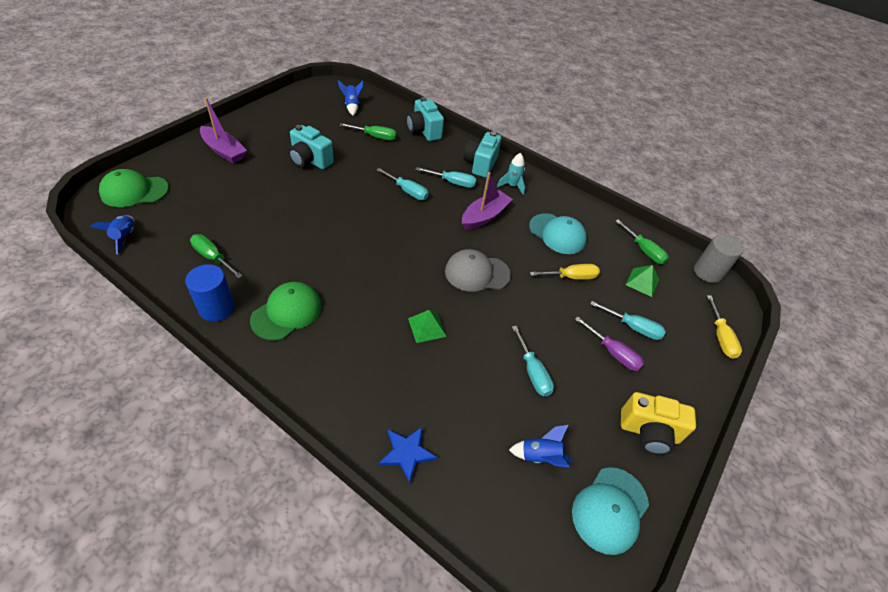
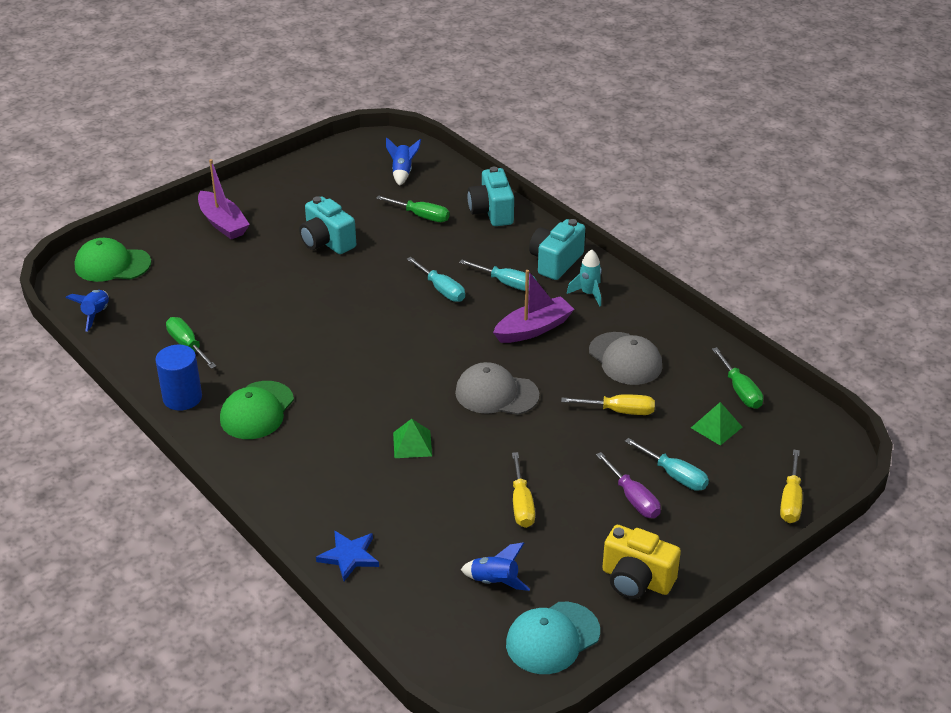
camera: 20 degrees right, 10 degrees down
green cap [250,282,322,341] -> green cap turned 150 degrees clockwise [220,381,294,439]
turquoise screwdriver [512,326,554,396] -> yellow screwdriver [512,452,535,528]
turquoise cap [529,213,587,254] -> grey cap [589,332,662,385]
grey cylinder [694,234,743,283] -> none

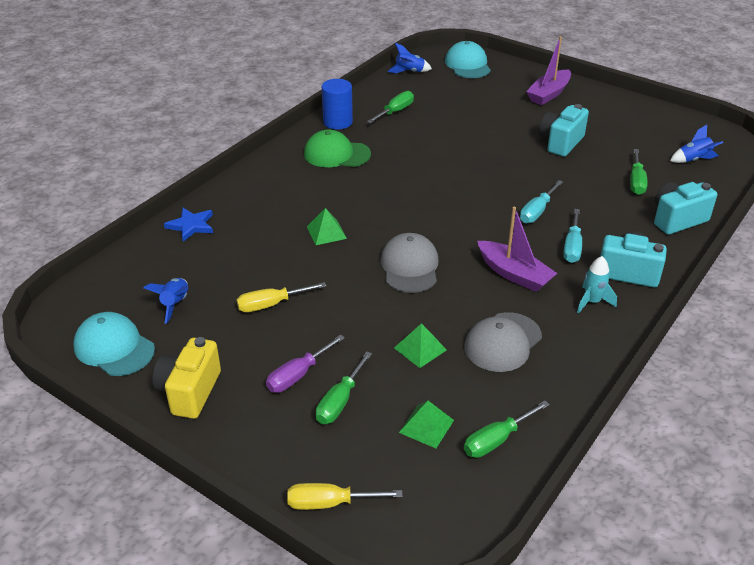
camera: 75 degrees right, 0 degrees up
green cap [75,238,151,282] -> turquoise cap [445,41,491,78]
yellow screwdriver [561,394,655,415] -> green pyramid [394,323,447,368]
turquoise screwdriver [625,438,709,491] -> green screwdriver [316,351,372,424]

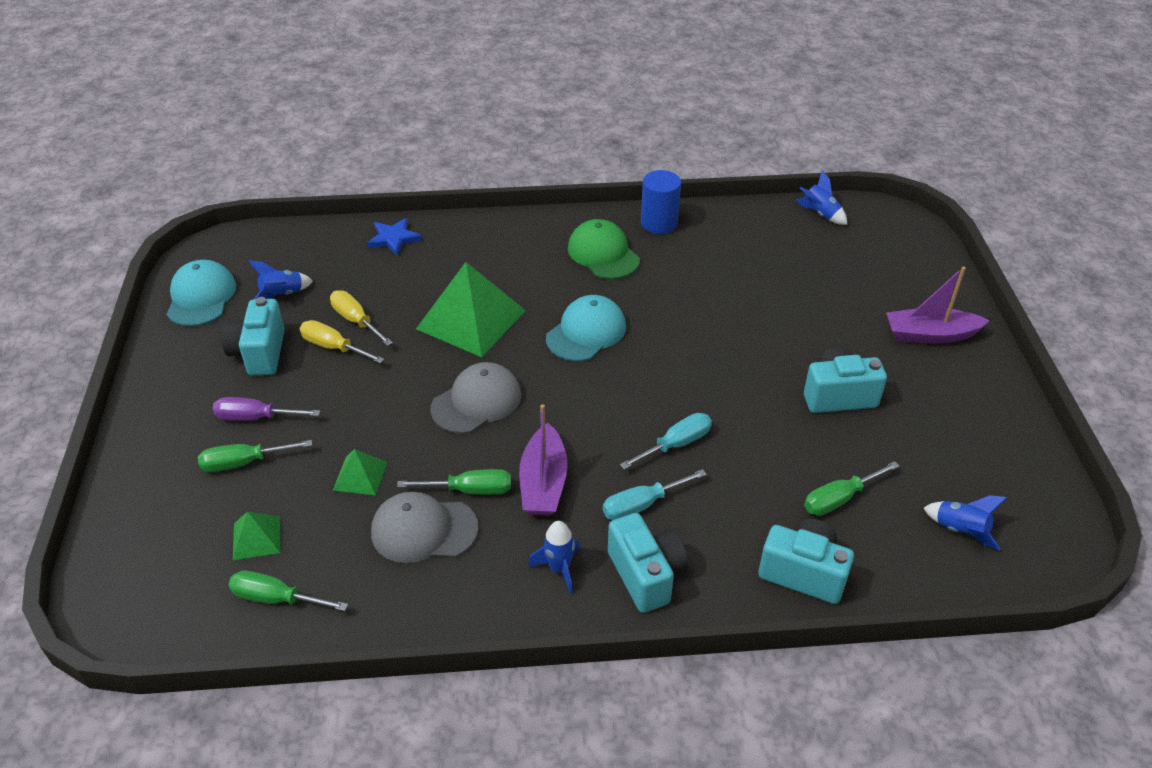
camera: 50 degrees right, 5 degrees up
yellow camera [153,337,221,419] -> none
yellow screwdriver [287,483,403,510] -> yellow screwdriver moved to [330,290,393,346]
green pyramid [307,208,347,245] -> green pyramid [416,262,526,357], size x2.09
green screwdriver [367,91,414,123] -> green screwdriver moved to [397,469,511,495]
turquoise cap [445,41,491,78] -> turquoise cap moved to [546,295,626,361]
turquoise screwdriver [520,180,563,223] -> turquoise screwdriver turned 150 degrees clockwise [620,413,712,469]
turquoise rocket [577,256,617,314] -> blue rocket [528,521,579,594]
none -> turquoise camera [221,297,285,375]

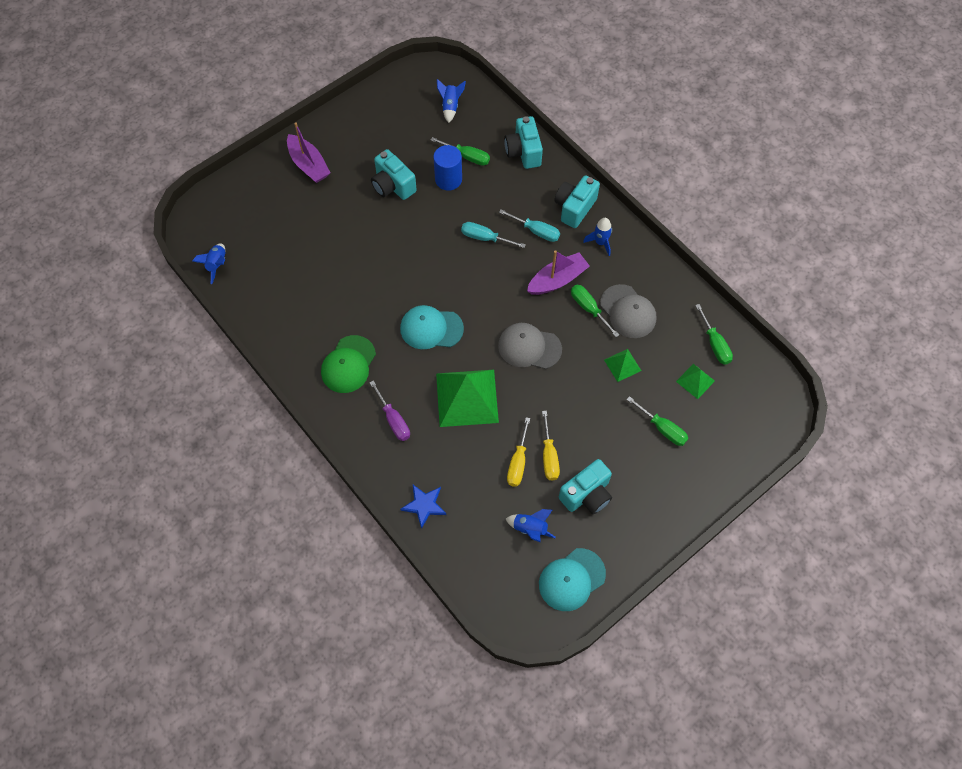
camera: 125 degrees left, 20 degrees up
purple screwdriver [213,397,320,421] -> purple screwdriver moved to [369,381,410,441]
blue cylinder [641,170,681,234] -> blue cylinder moved to [433,145,462,191]

